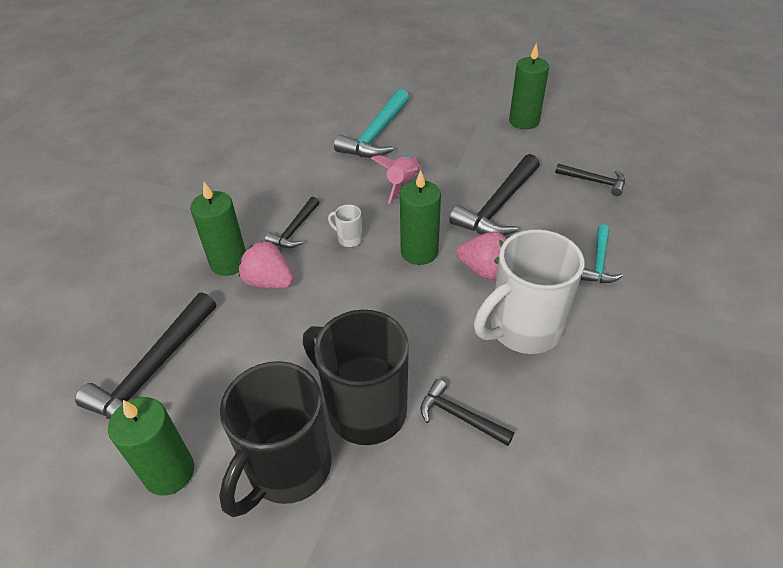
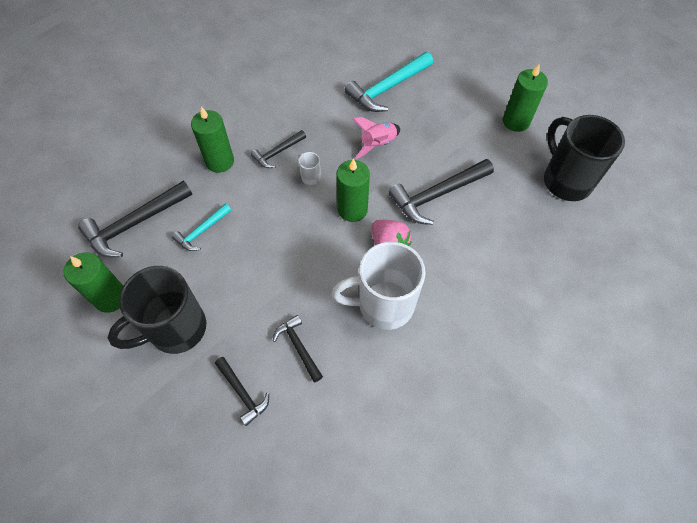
camera: 25 degrees right, 15 degrees up
pink strawberry [239,240,294,289] -> none
black mug [303,310,409,445] -> black mug moved to [544,115,625,201]
black hammer [555,164,625,196] -> black hammer moved to [215,357,269,426]
turquoise hammer [581,225,623,283] -> turquoise hammer moved to [172,204,231,251]

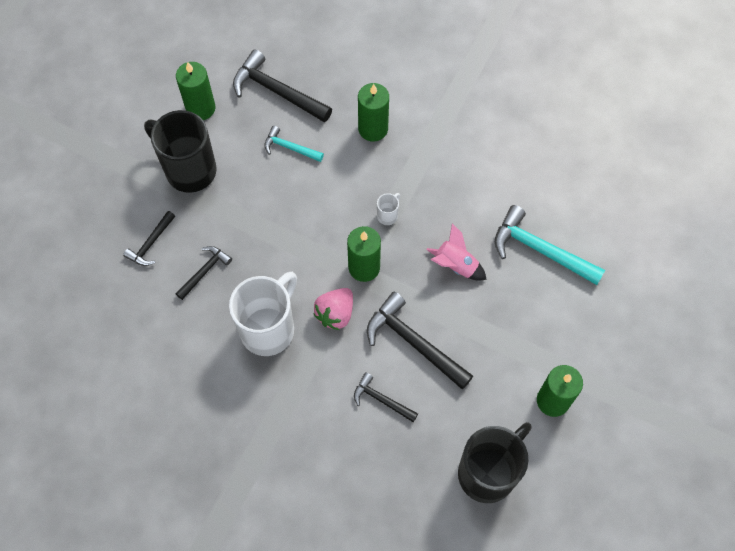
camera: 70 degrees right, 5 degrees up
black hammer [251,130,306,168] -> black hammer moved to [354,372,418,422]
white mug [331,242,425,330] -> white mug turned 60 degrees clockwise [229,272,297,356]

